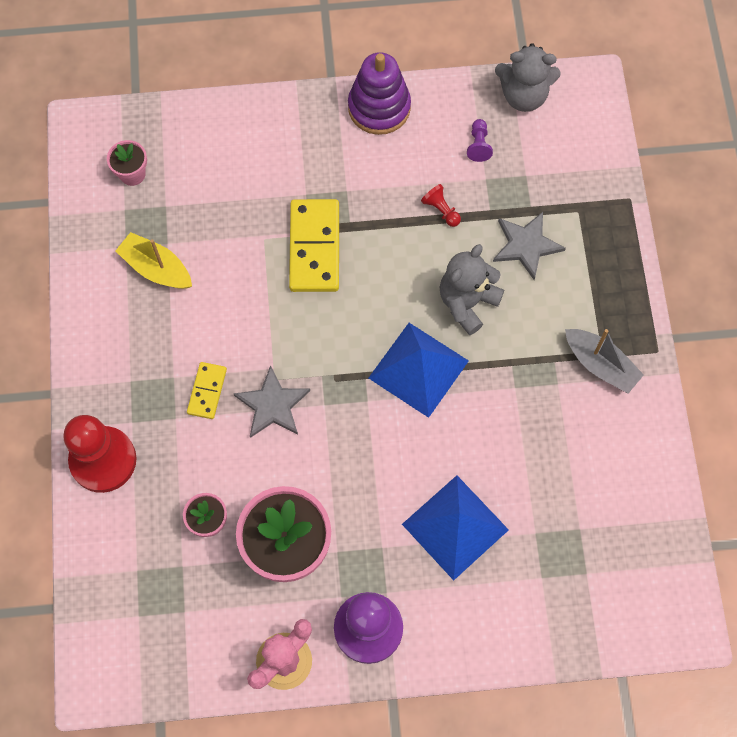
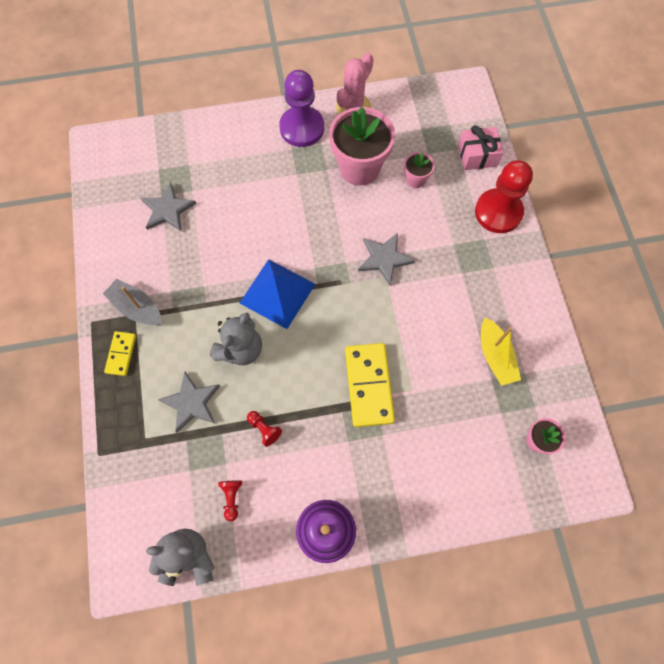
camera: 175 degrees right, 0 degrees up
yellow boat [116,232,192,289] -> yellow boat turned 45 degrees clockwise [481,317,521,386]
yellow domino [187,362,227,419] -> yellow domino moved to [104,331,136,376]
blue pyramid [402,475,509,581] -> none
purple pawn [467,119,493,162] -> red pawn [218,480,242,521]
none -> grey star [141,182,196,231]
none -> pink gift [458,125,503,170]

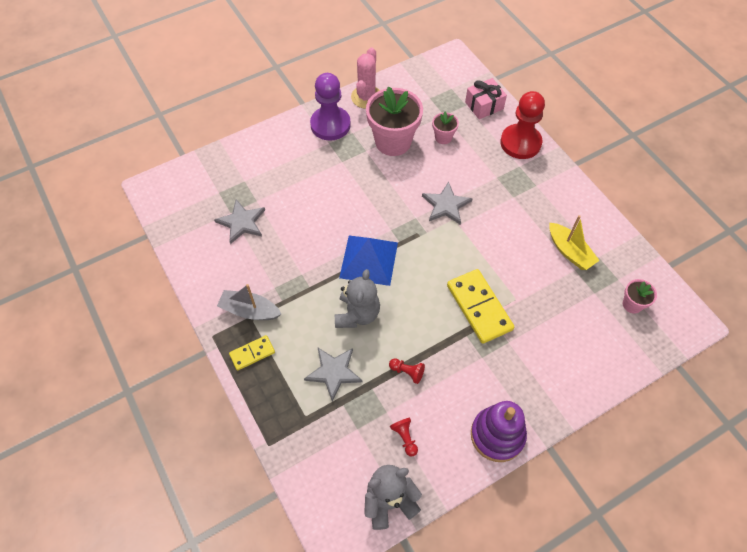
camera: 20 degrees left, 10 degrees down
yellow domino [104,331,136,376] -> yellow domino turned 75 degrees clockwise [229,335,275,371]

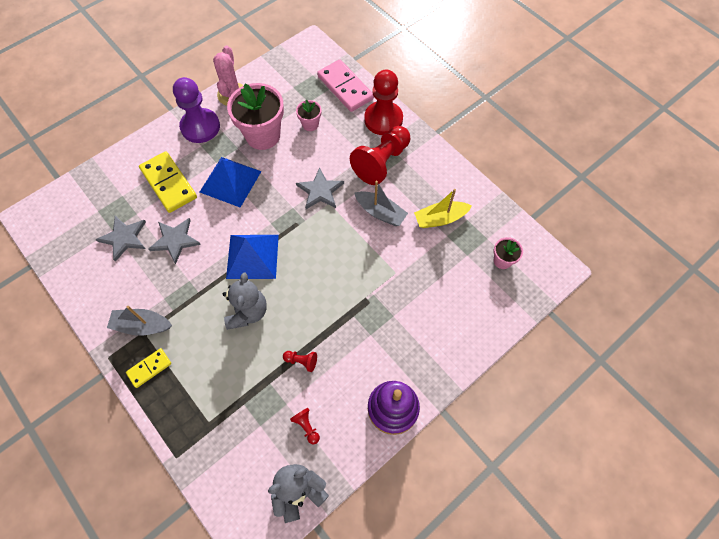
camera: 10 degrees left, 5 degrees up
grey star [304,348,363,401] -> grey star moved to [149,218,201,264]
yellow domino [447,269,514,344] -> yellow domino moved to [139,151,197,213]
pink gift [465,78,507,119] -> pink domino [317,59,374,112]
yellow boat [549,215,600,270] -> yellow boat turned 120 degrees clockwise [414,189,472,228]
none -> blue pyramid [200,157,262,207]
none -> red pawn [350,126,410,185]
none -> grey boat [354,181,408,226]

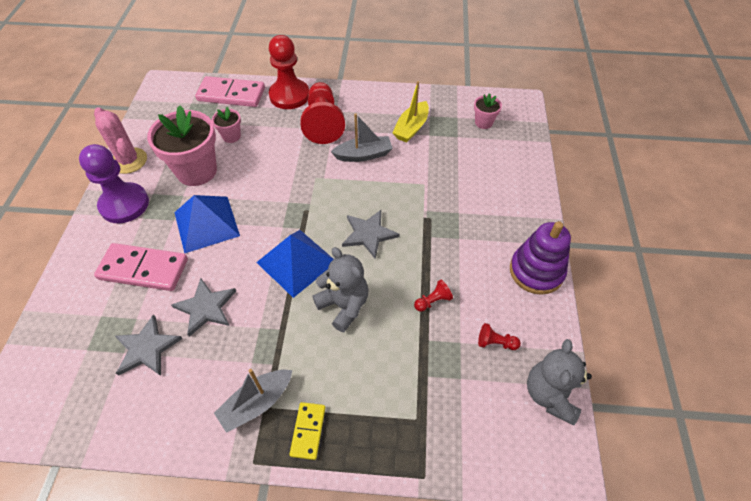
camera: 45 degrees left, 10 degrees down
yellow domino [139,151,197,213] -> pink domino [94,243,188,291]
grey star [296,168,344,209] -> grey star moved to [342,210,399,259]

